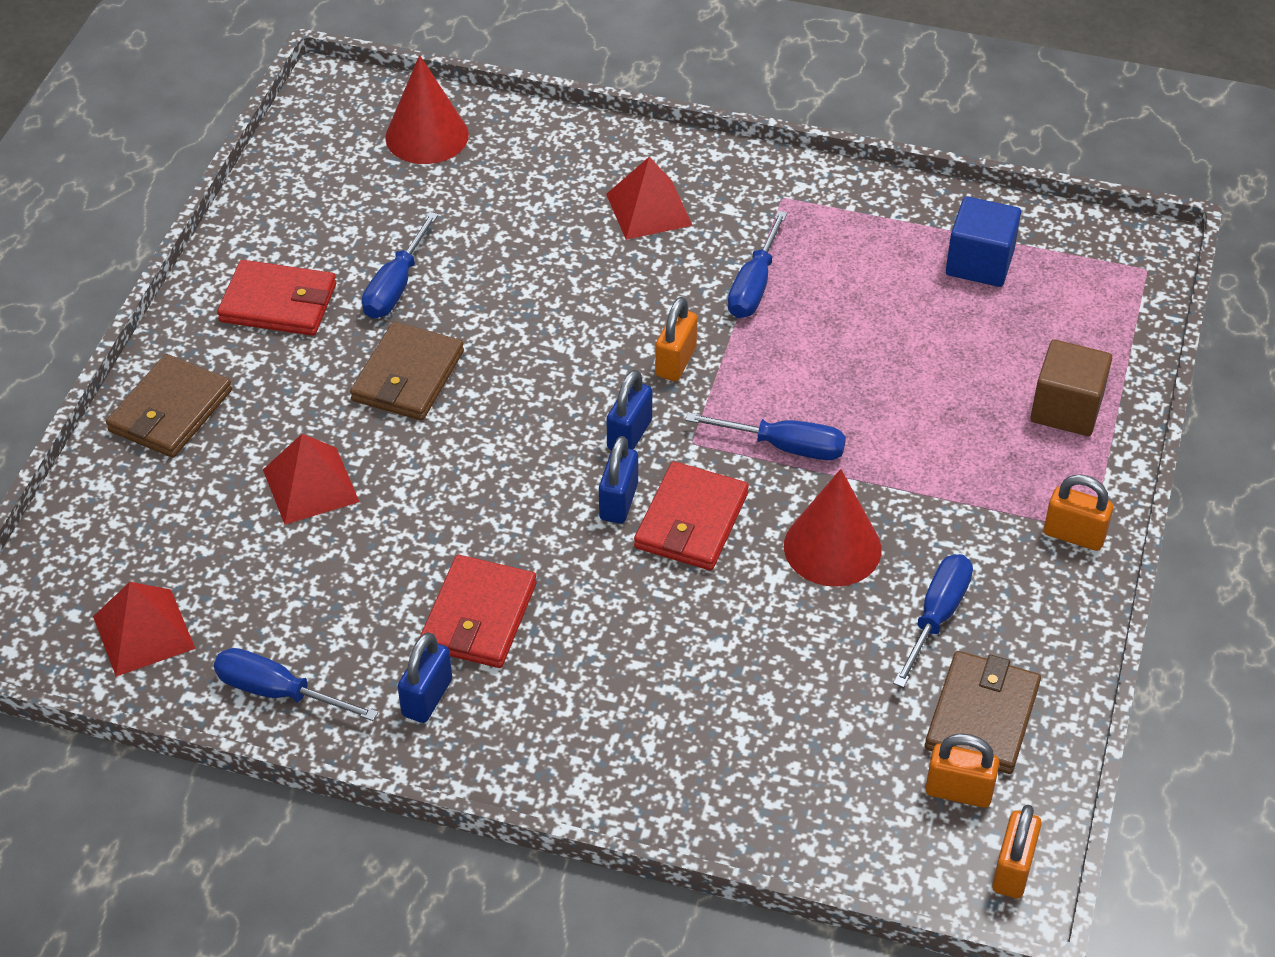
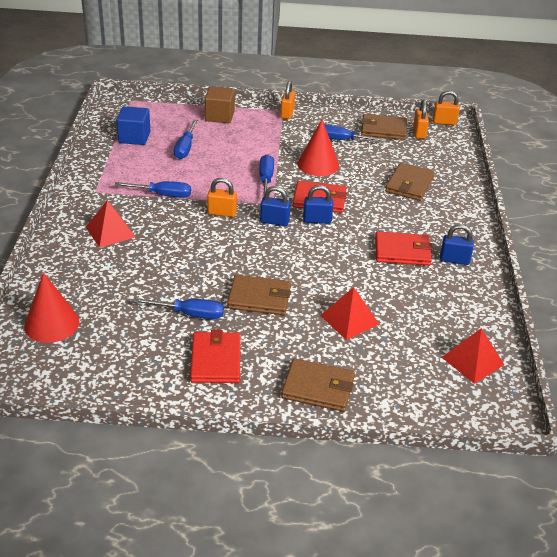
camera: 105 degrees left, 10 degrees down
blue screwdriver [214,648,378,721] -> blue screwdriver moved to [174,119,198,159]
none -> brown wallet [385,163,434,201]

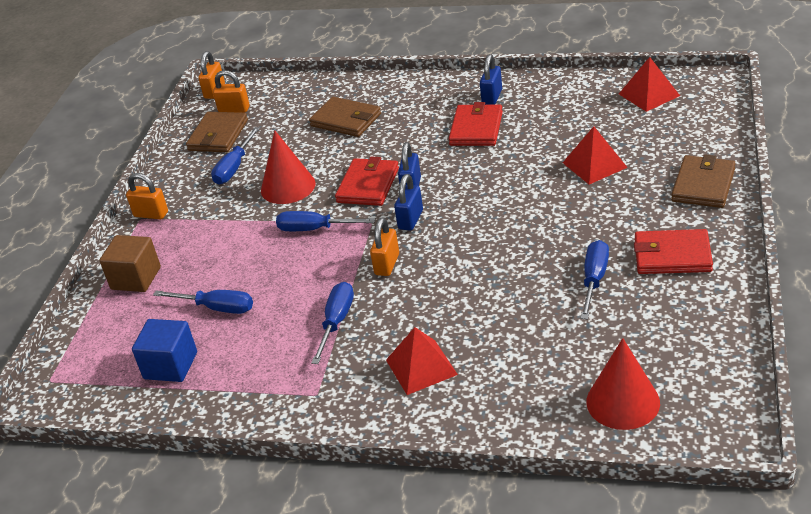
camera: 75 degrees left, 0 degrees up
brown wallet [227,275,291,315] -> none

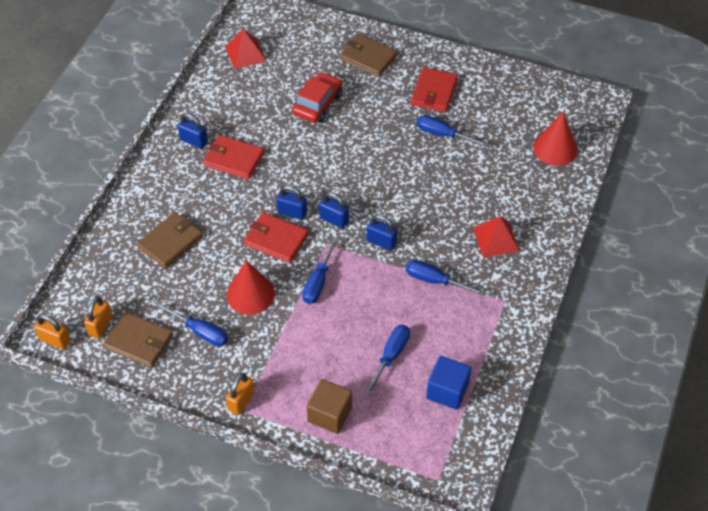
camera: 85 degrees left, 15 degrees up
orange padlock [370,218,399,276] -> blue padlock [367,214,397,250]
red pyramid [563,126,628,185] -> red car [292,72,343,123]

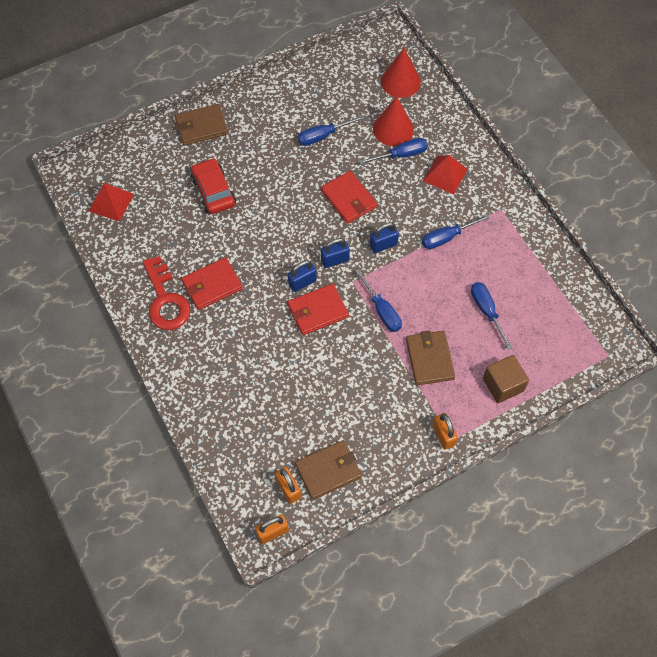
camera: 50 degrees left, 10 degrees up
brown wallet [137,212,203,268] -> brown wallet moved to [406,330,455,385]
blue screwdriver [155,302,228,347] -> blue screwdriver moved to [359,138,428,165]
blue padlock [178,113,208,149] -> red key [142,256,190,330]
red cone [227,260,275,315] -> red cone moved to [373,97,414,146]
red wallet [411,67,458,112] -> red wallet moved to [321,171,377,224]
blue cube [426,356,471,410] -> none

